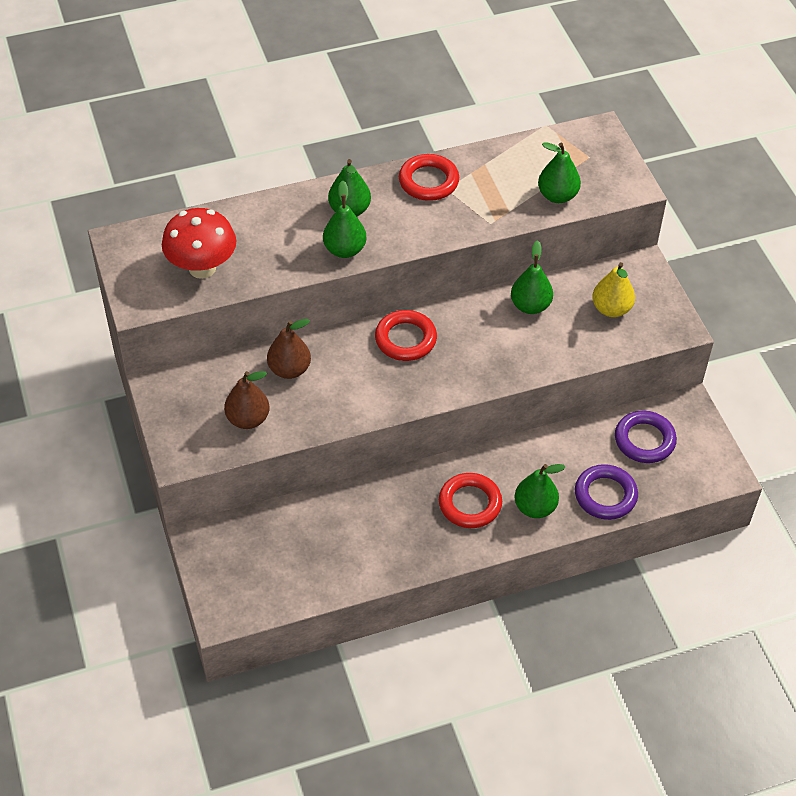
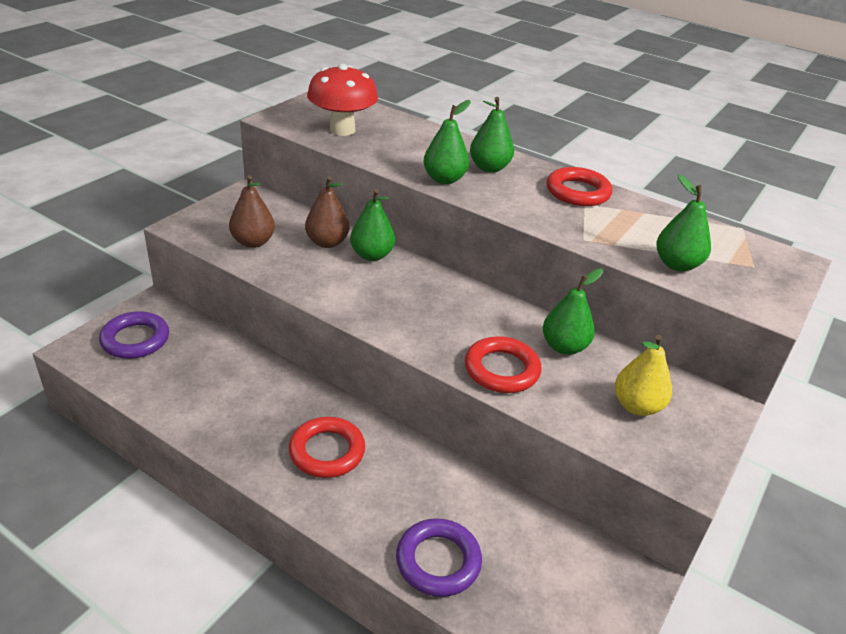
camera: 50 degrees right, 15 degrees down
red ring [375,310,437,361] -> red ring moved to [465,336,541,393]
green pear [514,464,565,518] -> green pear moved to [350,189,395,261]
purple ring [615,411,677,463] -> purple ring moved to [99,311,169,359]

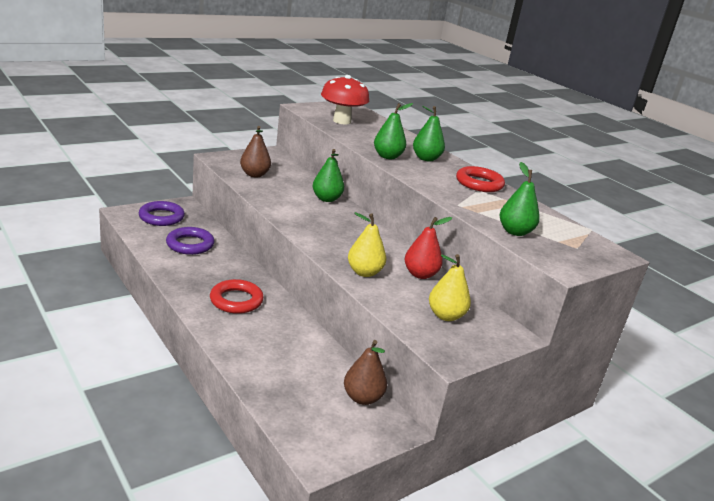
camera: 20 degrees right, 10 degrees down
brown pear [305,176,350,248] -> brown pear moved to [344,340,387,405]
purple ring [396,518,482,597] -> purple ring moved to [166,227,215,255]
red ring [465,336,541,393] -> yellow pear [348,212,386,277]
green pear [543,268,603,355] -> red pear [405,217,452,279]

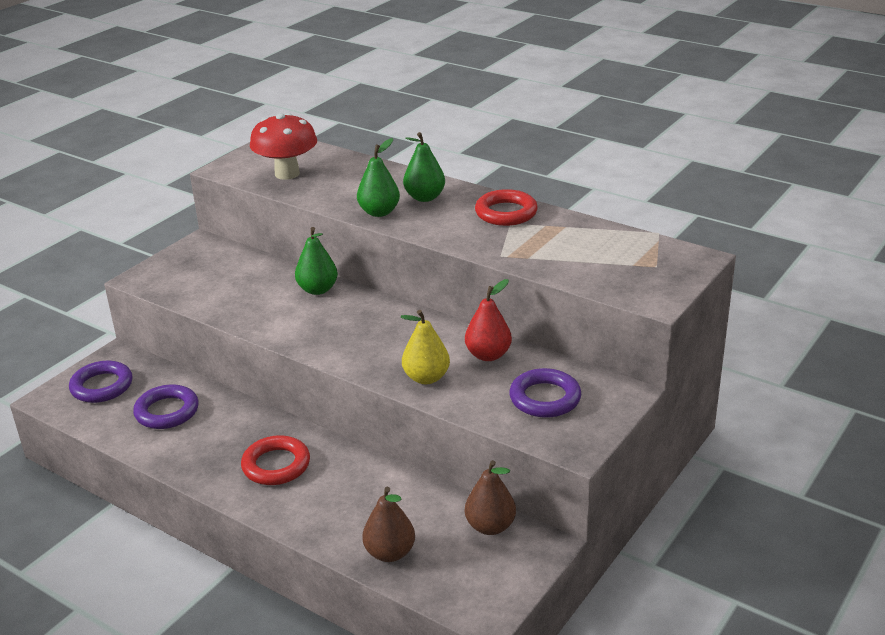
camera: 15 degrees left, 5 degrees up
brown pear [240,126,271,178] -> brown pear moved to [362,487,415,562]
yellow pear [429,254,471,321] -> purple ring [509,368,581,418]
green pear [500,162,540,236] -> none

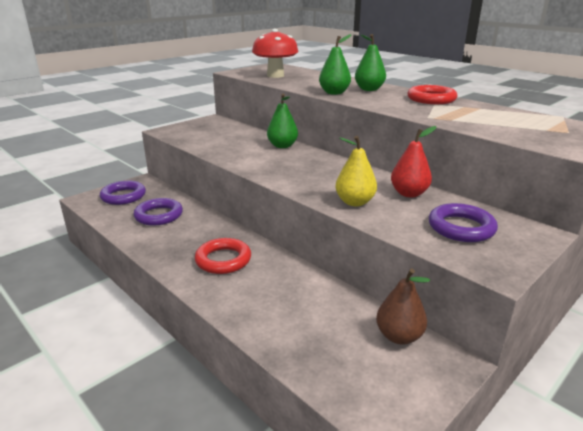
camera: 10 degrees right, 5 degrees down
brown pear [362,487,415,562] -> none

